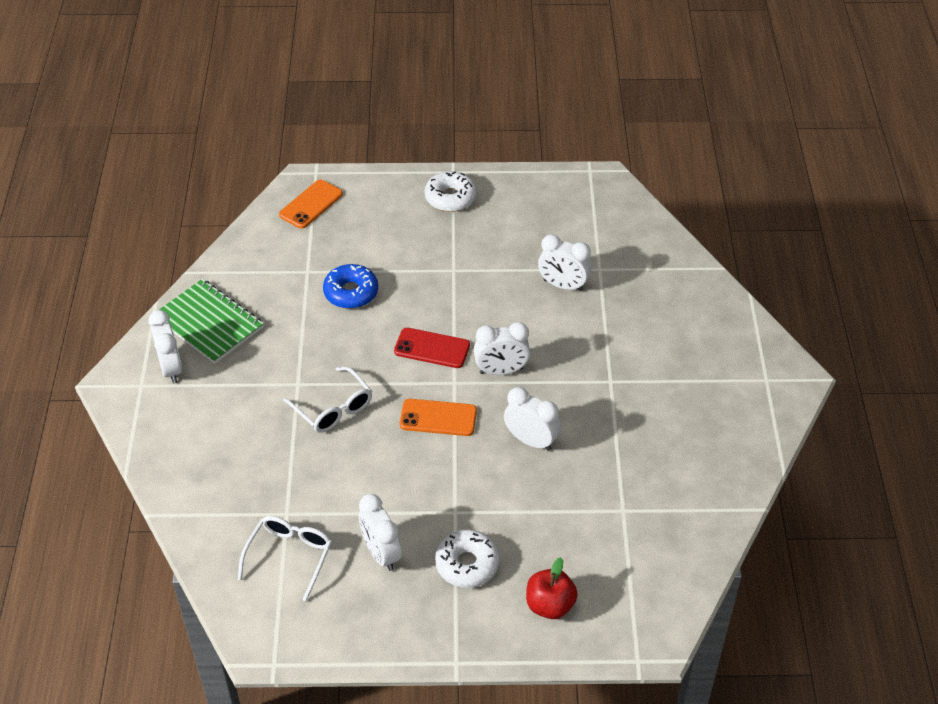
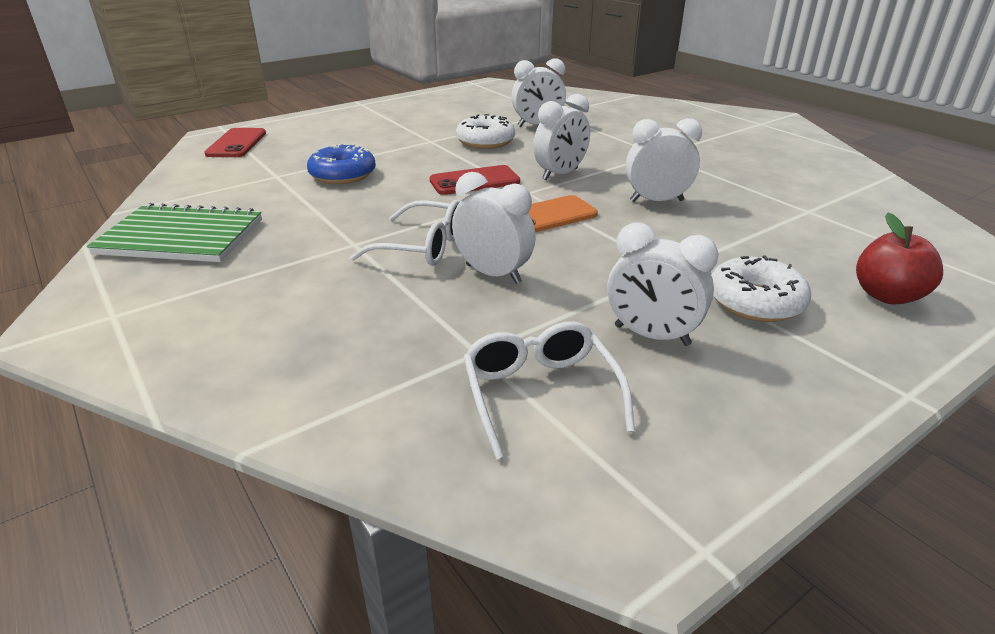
camera: 35 degrees left, 15 degrees down
white clock [148,310,182,384] -> white clock moved to [452,172,536,284]
orange phone [279,180,343,229] -> red phone [204,128,266,157]
white donut [425,171,477,212] -> white donut moved to [456,114,515,149]

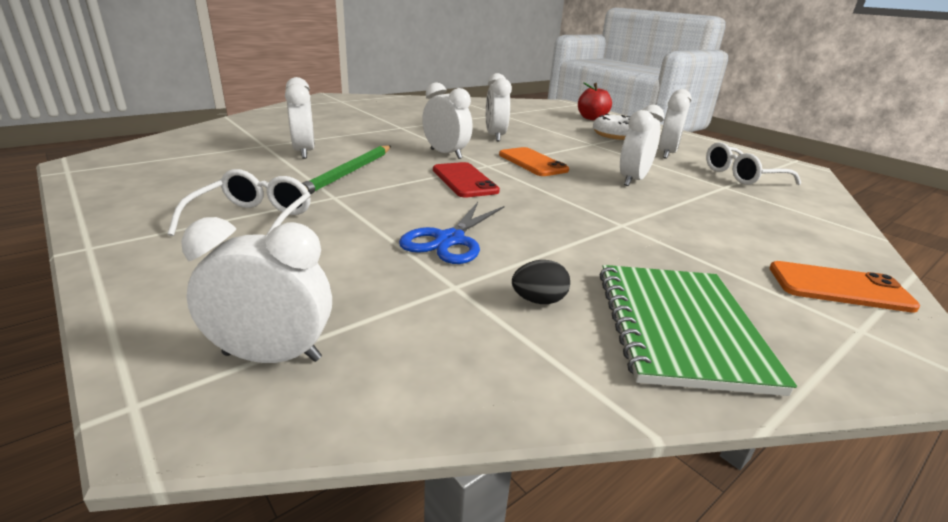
camera: 95 degrees left, 5 degrees down
red phone [204,128,266,157] -> white clock [181,217,332,363]
blue donut [307,144,376,184] -> blue scissors [399,202,505,264]
white glasses [350,200,460,266] -> white glasses moved to [168,169,311,236]
white donut [456,114,515,149] -> green pencil [302,145,391,194]
none -> black egg [512,260,570,304]
none -> orange phone [769,261,920,313]

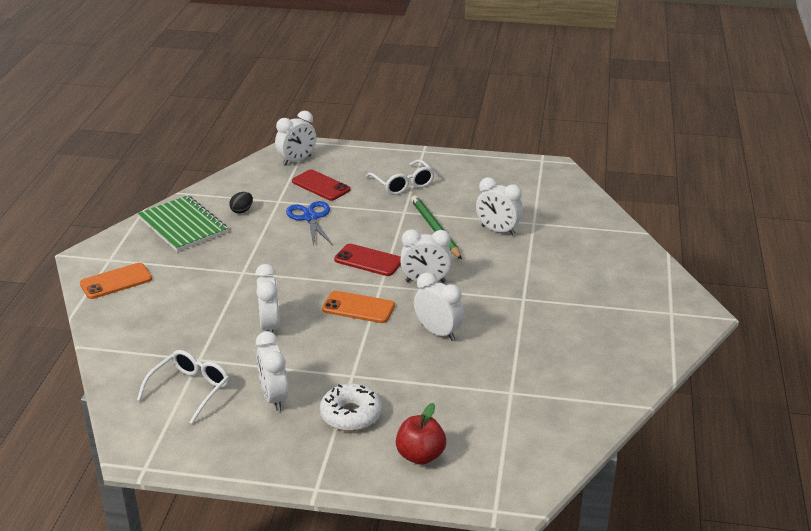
camera: 140 degrees right, 5 degrees up
none -> red phone [292,170,350,201]

